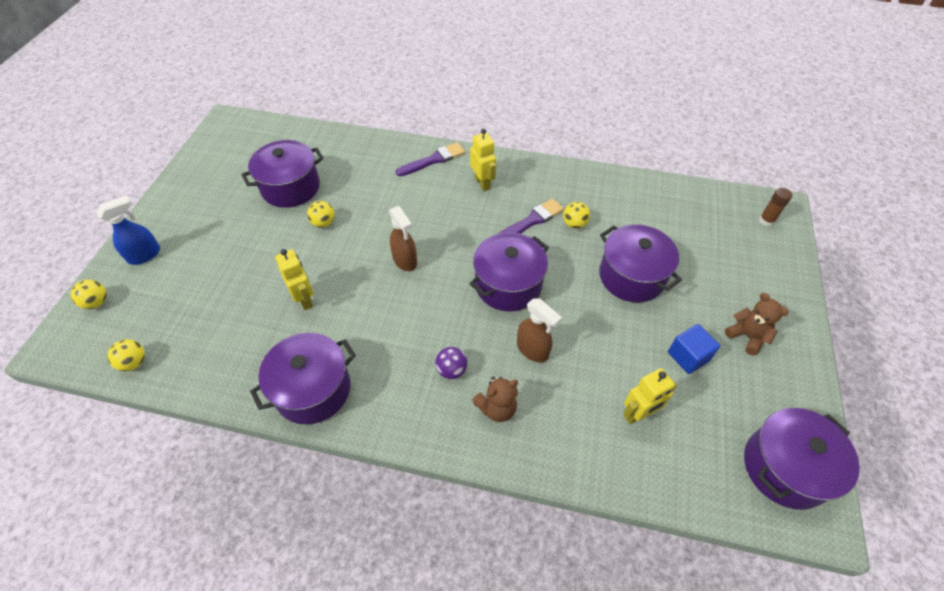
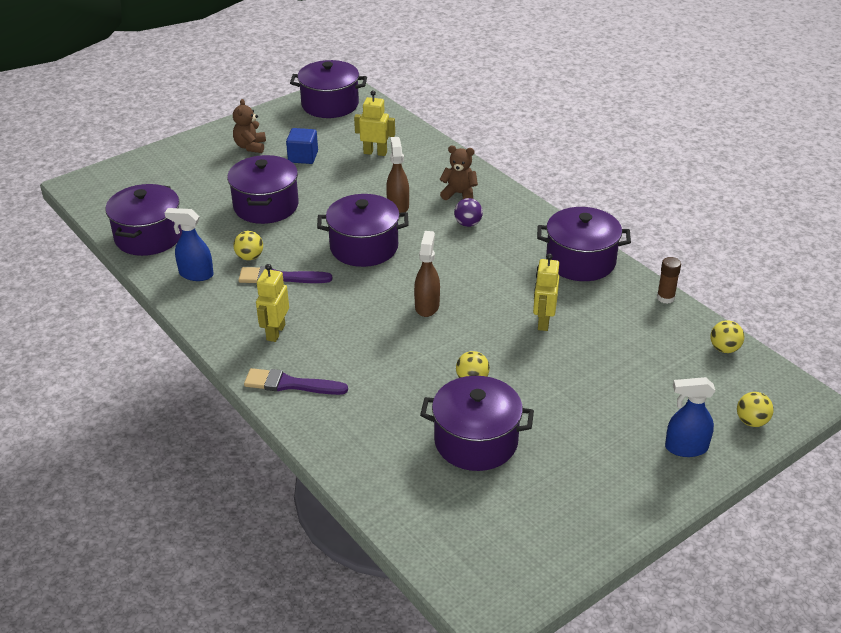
camera: 140 degrees left, 15 degrees down
brown glue stick [759,188,792,226] -> brown glue stick moved to [657,257,681,304]
none -> purple pot [105,184,182,256]
none -> blue spray bottle [165,208,214,281]

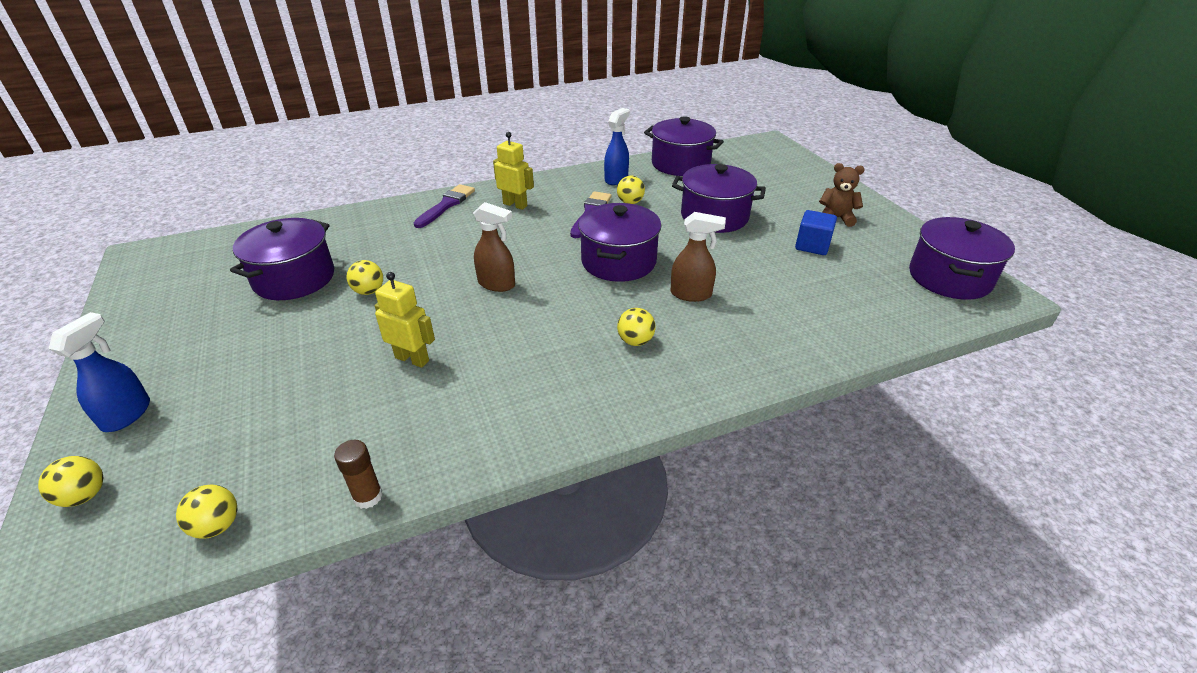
camera: 105 degrees right, 0 degrees up
yellow robot [354,90,395,156] -> none
brown teddy bear [440,146,478,200] -> none
purple ball [454,198,483,227] -> yellow ball [617,308,656,346]
purple pot [537,207,631,281] -> none

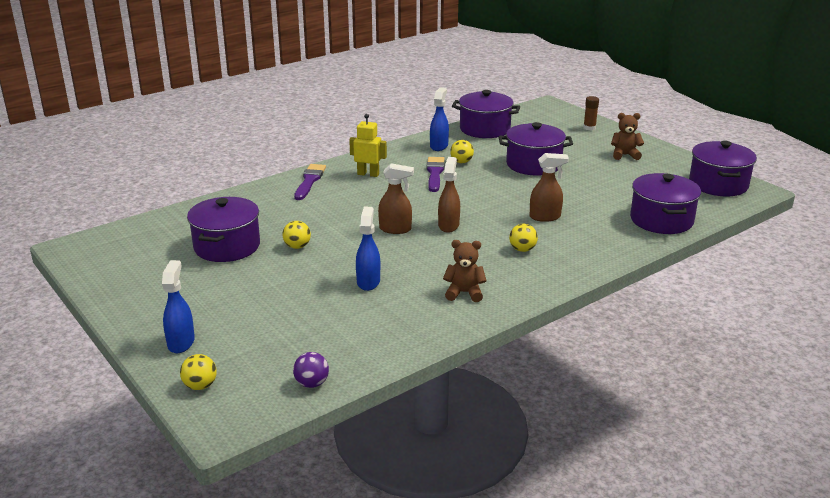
camera: 15 degrees left, 10 degrees down
yellow ball [176,484,237,539] -> purple ball [293,352,329,388]
brown glue stick [334,440,383,509] -> brown glue stick moved to [583,96,599,131]
yellow robot [374,272,435,368] -> blue spray bottle [356,207,380,291]
purple pot [578,203,661,282] -> purple pot moved to [630,173,701,234]
blue cube [795,210,837,255] -> none
none -> brown spray bottle [438,157,460,233]
none -> brown teddy bear [443,240,487,302]

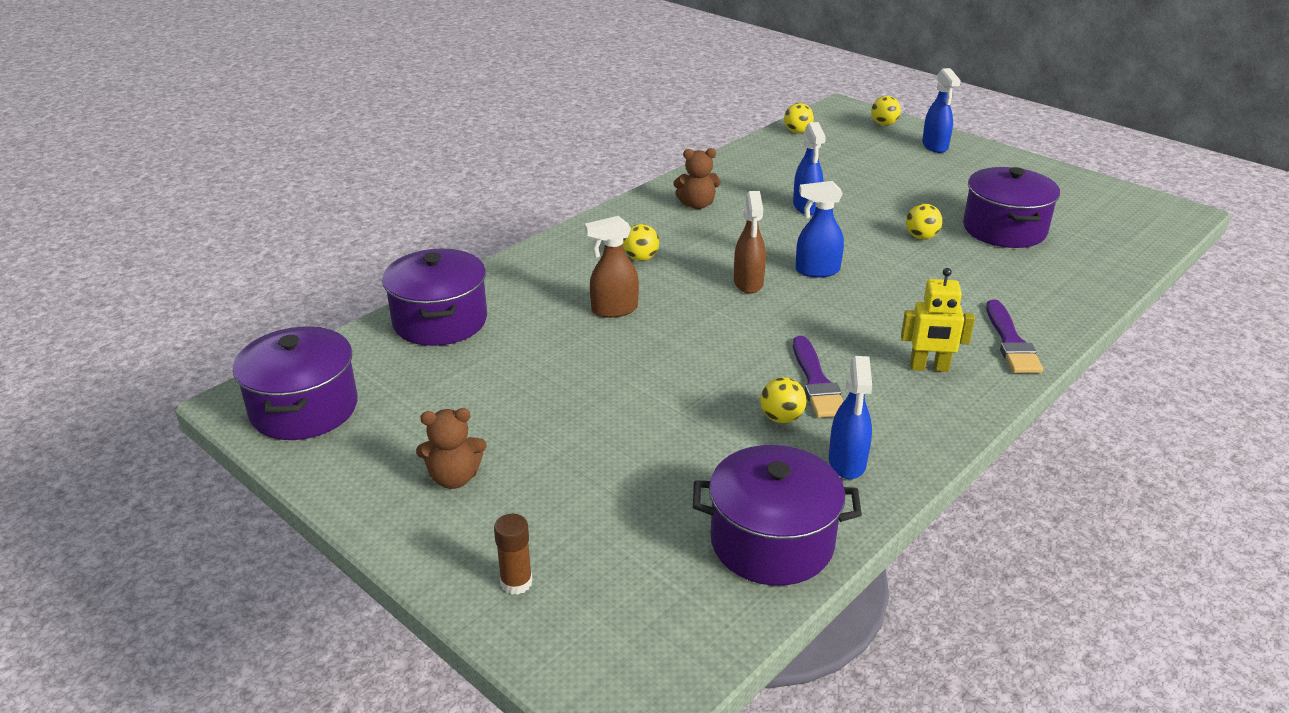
camera: 170 degrees right, 5 degrees up
purple ball [293,352,329,388] -> yellow ball [784,103,814,133]
brown spray bottle [378,163,414,234] -> blue spray bottle [796,181,844,277]
purple pot [499,122,573,176] -> none

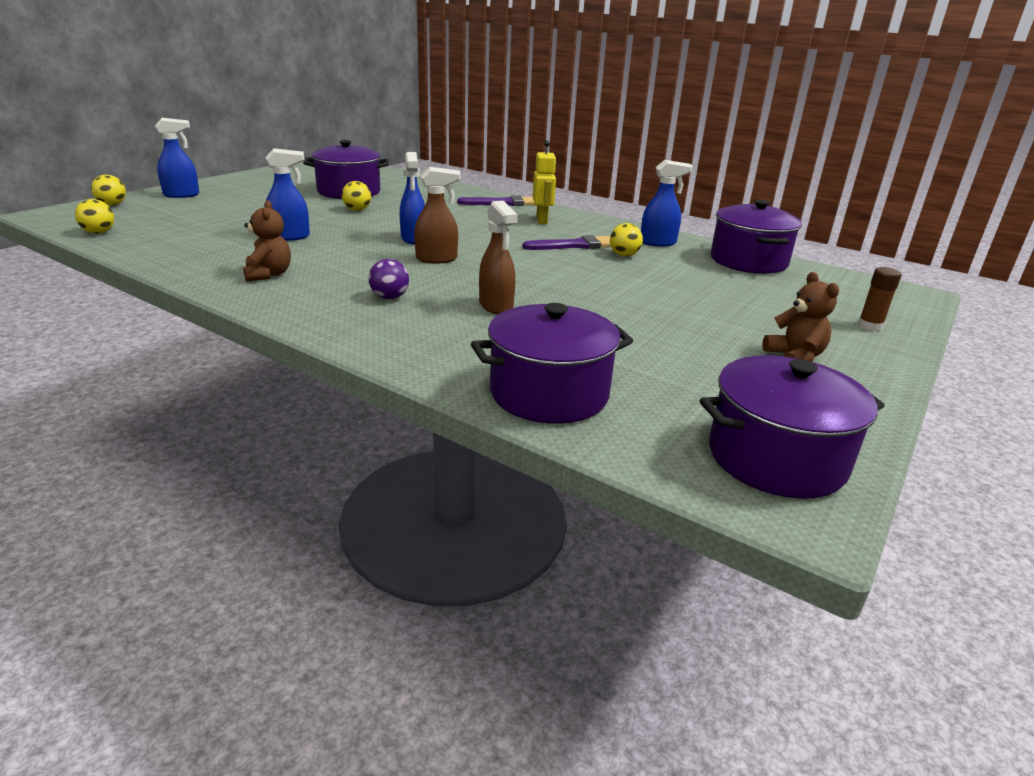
camera: 100 degrees left, 5 degrees down
yellow ball [623,224,659,261] -> purple ball [368,259,409,299]

